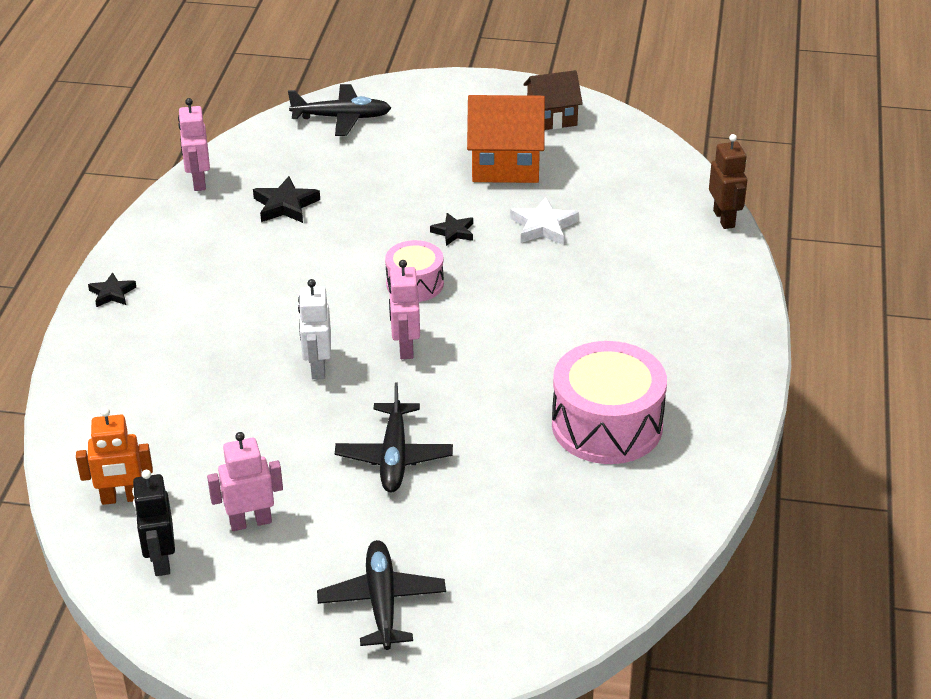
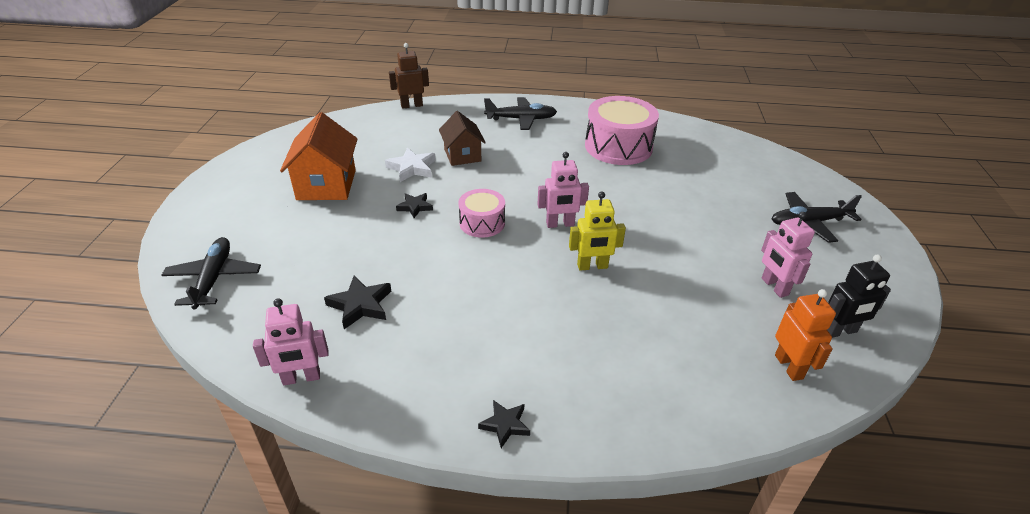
camera: 95 degrees left, 0 degrees up
white robot [298,279,331,379] -> yellow robot [569,191,626,271]
black plane [335,383,453,492] -> black plane moved to [484,97,557,130]
brown house [523,70,583,130] -> brown house moved to [439,111,486,166]

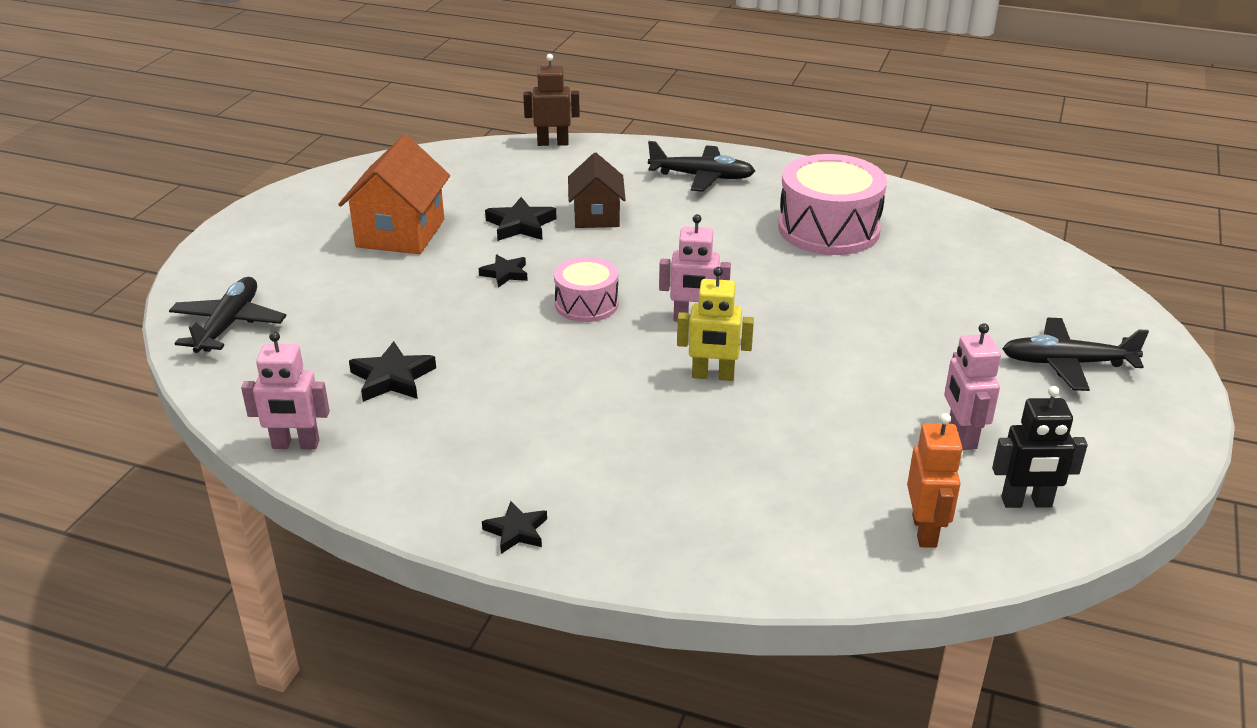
camera: 15 degrees right, 5 degrees down
white star [385,147,436,182] -> black star [485,197,557,241]

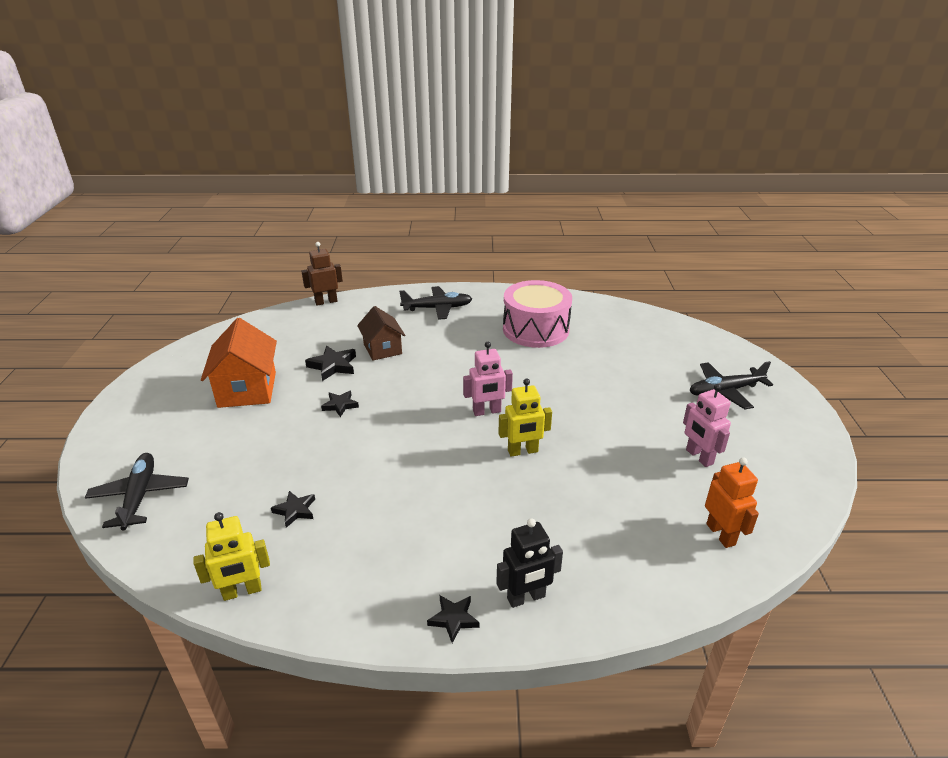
camera: 20 degrees left, 0 degrees up
pink robot [241,331,330,449] -> yellow robot [193,512,270,601]
black star [349,341,436,402] -> black star [271,491,315,528], size x0.66
pink drum [554,257,618,322] -> none
black robot [992,386,1088,508] -> black robot moved to [496,518,563,608]

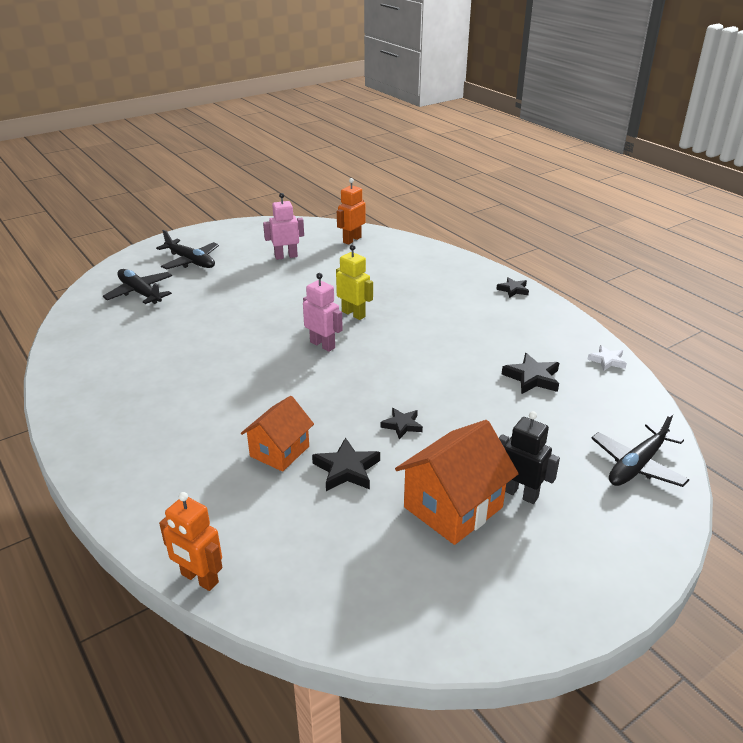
camera: 125 degrees left, 0 degrees up
yellow robot [193,512,270,601] -> white star [587,345,627,371]
black star [271,491,315,528] -> black star [502,353,559,394], size x1.52
brown robot [302,242,343,306] -> orange robot [159,492,222,591]
brown house [357,306,405,361] -> orange house [241,396,314,472]
black plane [399,286,472,320] -> black plane moved to [103,269,172,304]
black robot [496,518,563,608] -> black robot moved to [499,411,560,504]
pink drum [503,280,572,348] -> none
pink robot [683,384,731,467] -> pink robot turned 135 degrees counterclockwise [263,193,304,260]

